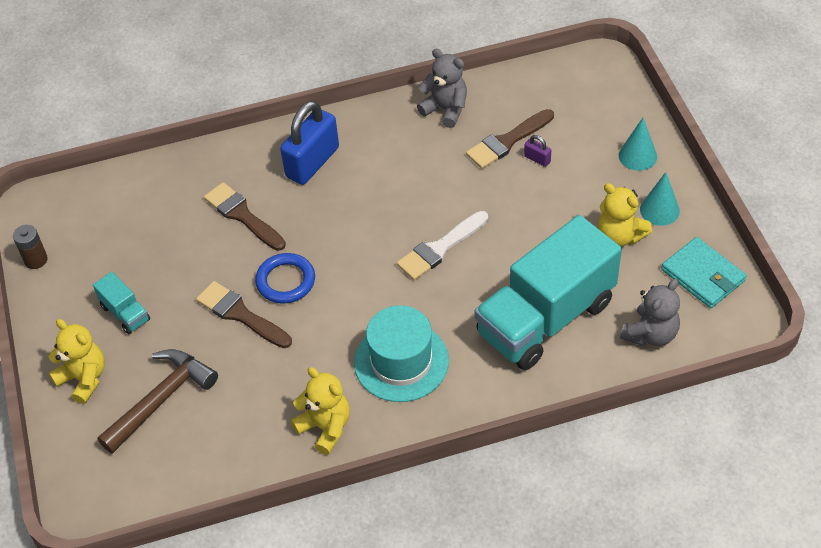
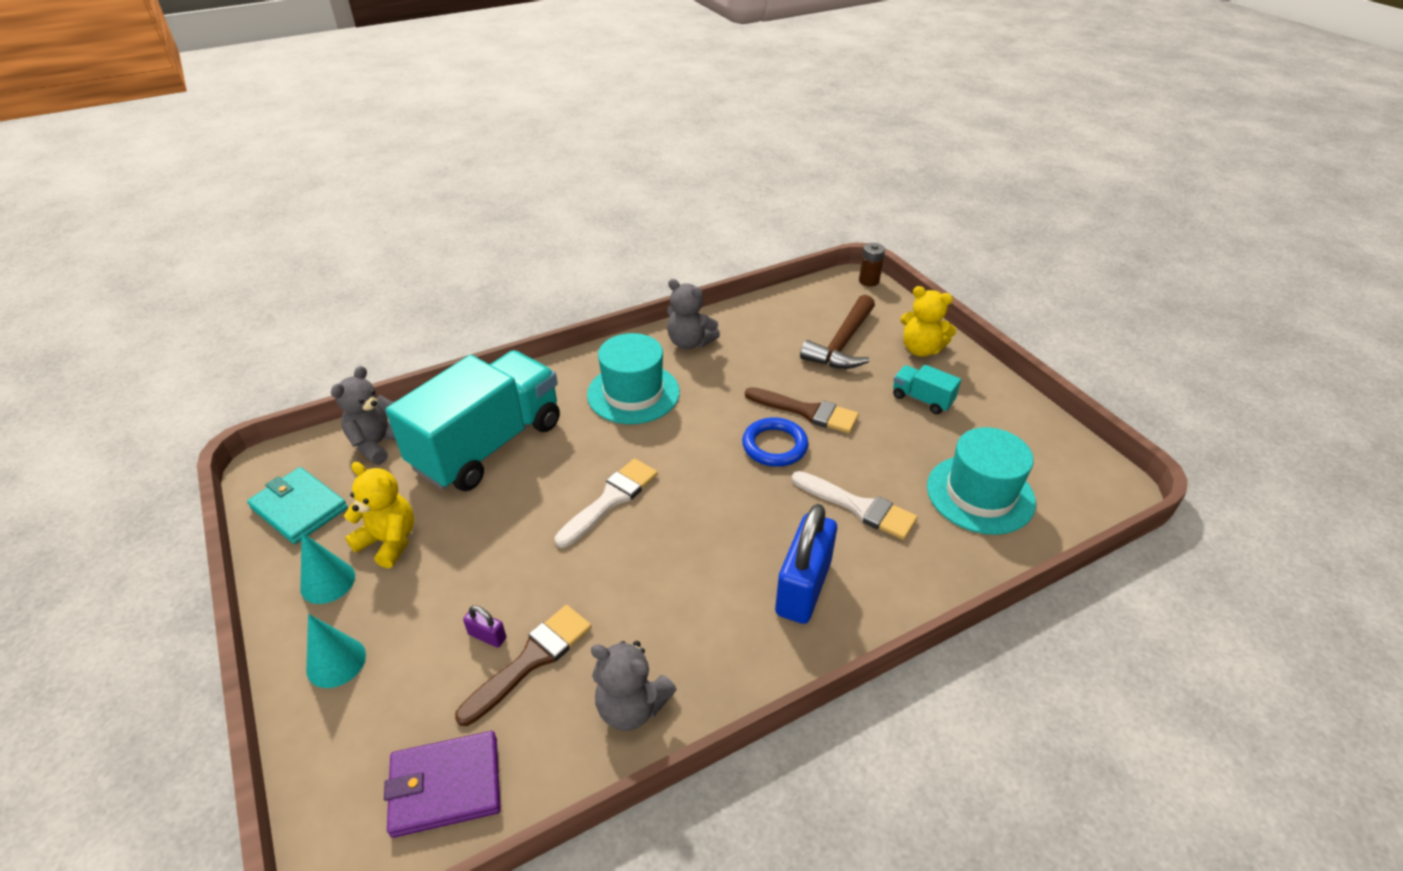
camera: 165 degrees right, 10 degrees down
brown battery [13,225,48,269] -> brown battery moved to [859,243,885,286]
brown brush [204,182,286,251] -> white brush [792,471,917,540]
yellow teddy bear [291,367,350,455] -> grey teddy bear [667,279,720,349]
none -> purple wallet [384,731,501,838]
none -> turquoise hat [927,427,1036,535]

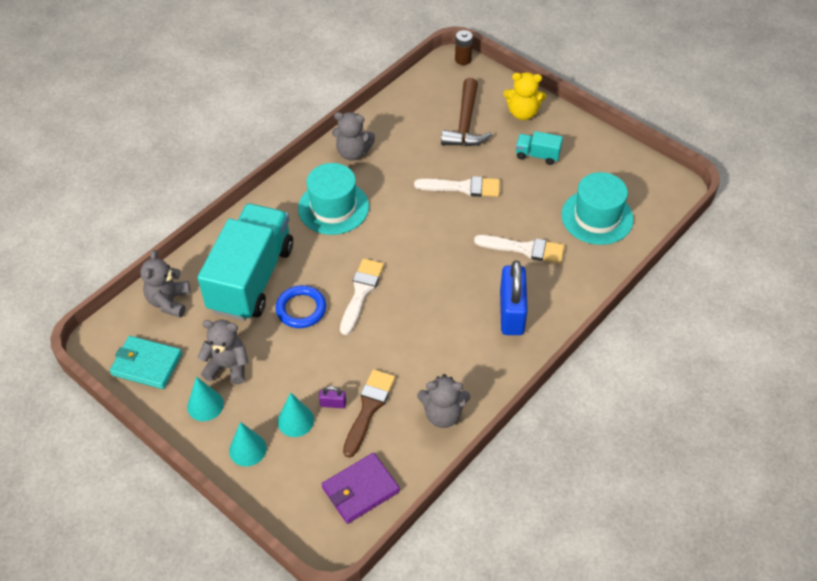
camera: 20 degrees left, 10 degrees up
yellow teddy bear [344,462,414,568] -> grey teddy bear [198,320,248,384]
blue ring [742,417,808,467] -> blue ring moved to [275,285,326,328]
brown brush [745,387,859,433] -> white brush [414,176,500,197]
none -> turquoise cone [277,392,314,437]

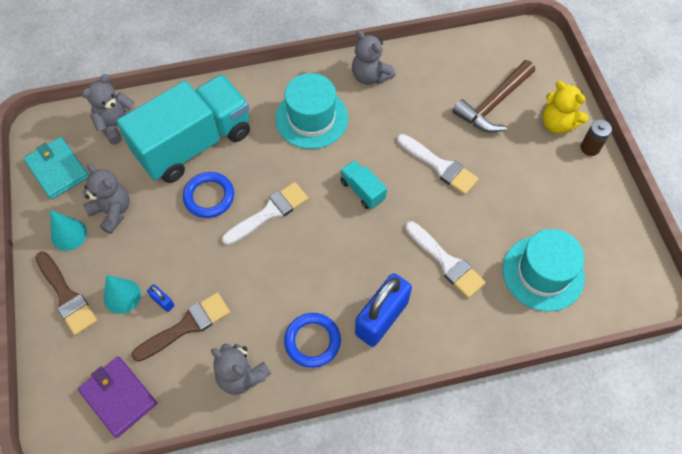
camera: 35 degrees right, 10 degrees up
turquoise cone [229,422,267,466] -> brown brush [35,252,98,335]
purple padlock [319,386,346,408] -> blue padlock [147,284,174,312]
purple wallet [322,453,400,524] -> purple wallet turned 45 degrees clockwise [78,356,157,438]
brown battery [455,30,473,65] -> brown battery moved to [580,119,612,156]
turquoise truck [516,131,563,165] -> turquoise truck moved to [340,160,387,209]
none -> blue ring [284,313,341,368]

